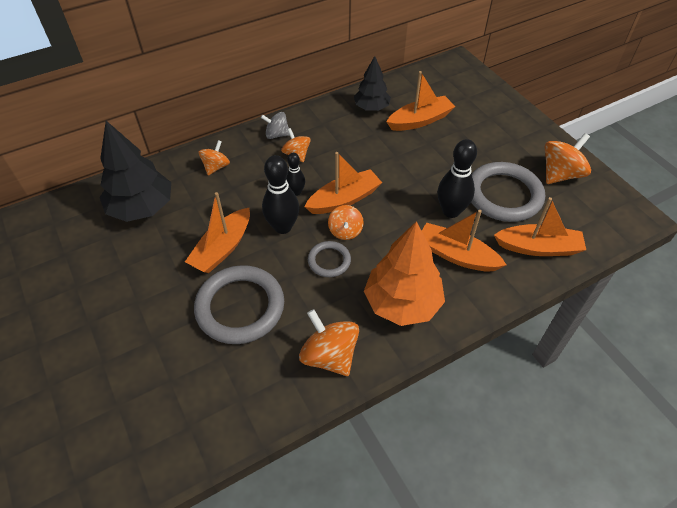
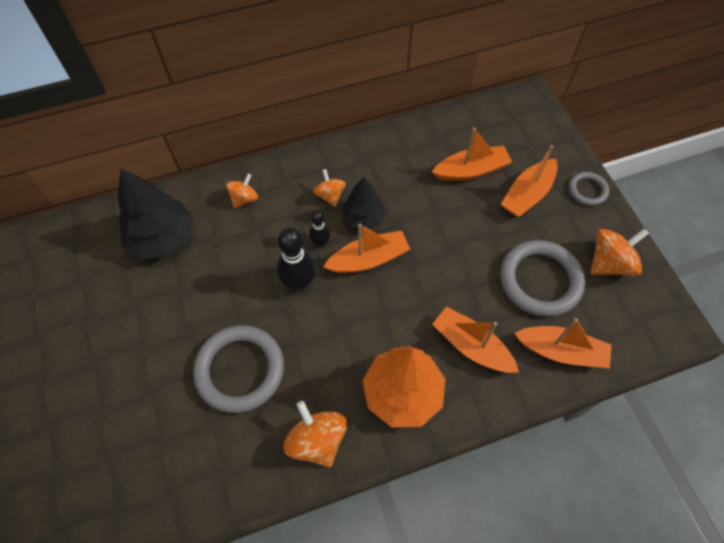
camera: 10 degrees right, 10 degrees up
orange boat [185,192,250,273] -> orange boat moved to [501,145,558,217]
grey spinning top [261,112,290,139] -> none
grey ring [308,241,351,277] -> grey ring moved to [569,172,609,206]
orange spinning top [328,205,364,240] -> none
black tree [354,56,391,111] -> black tree moved to [342,177,386,229]
black bowling pin [437,139,477,218] -> none

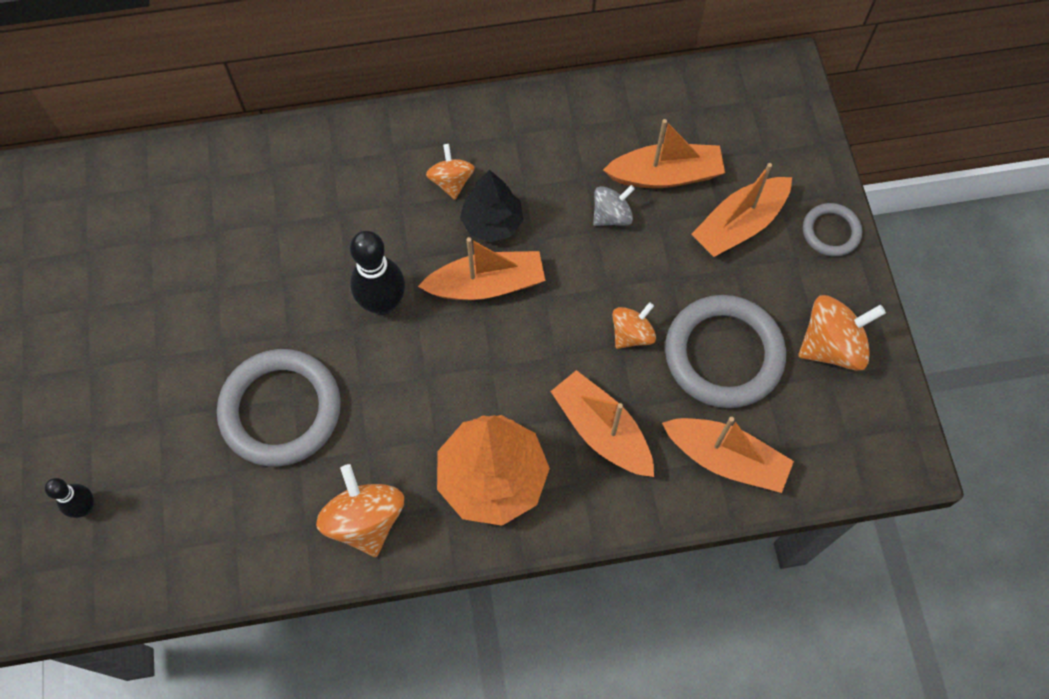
camera: 10 degrees right, 5 degrees up
black tree [118,168,193,259] -> none
orange spinning top [226,174,258,209] -> orange spinning top moved to [612,302,656,349]
black bowling pin [309,211,330,247] -> black bowling pin moved to [45,478,94,518]
none -> grey spinning top [593,185,635,226]

